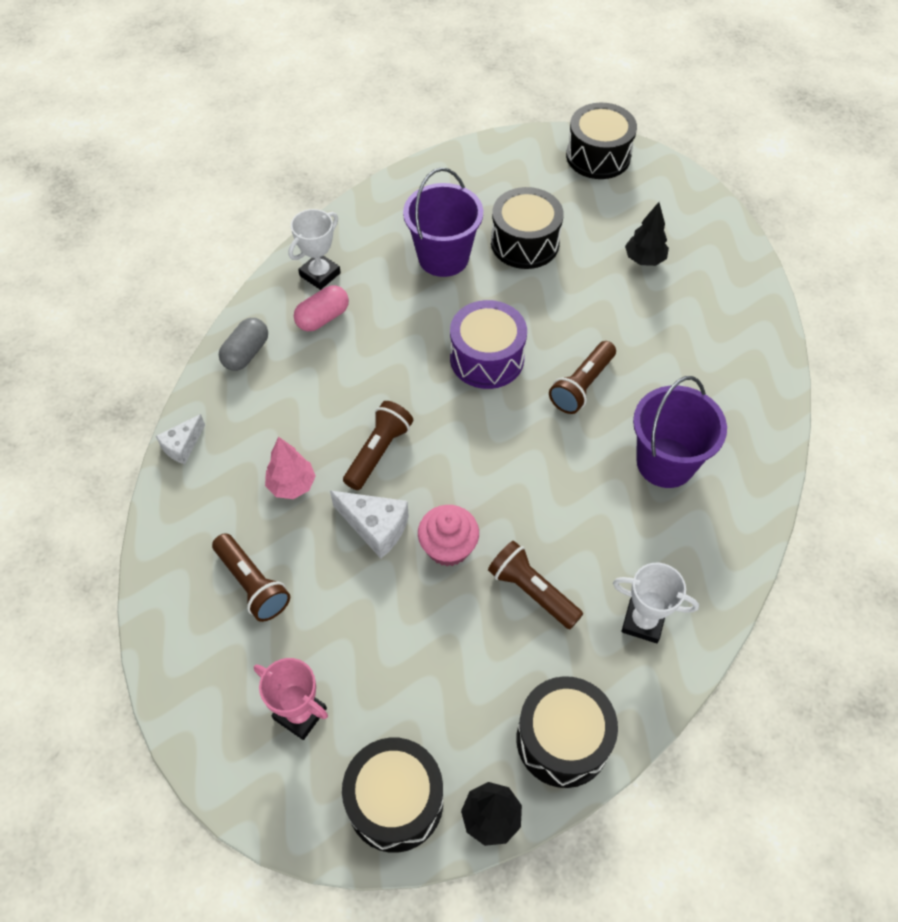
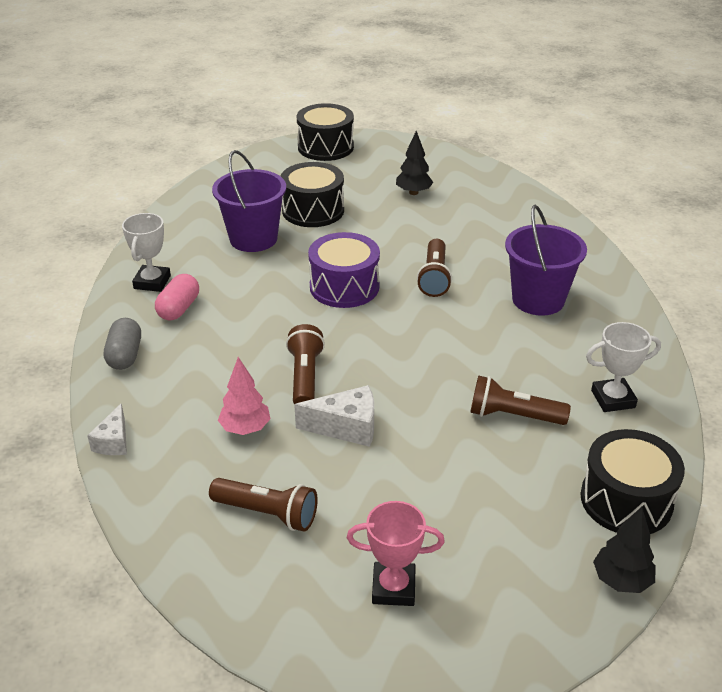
camera: 30 degrees left, 20 degrees down
black drum [342,738,443,853] -> none
pink cupcake [418,505,479,566] -> none

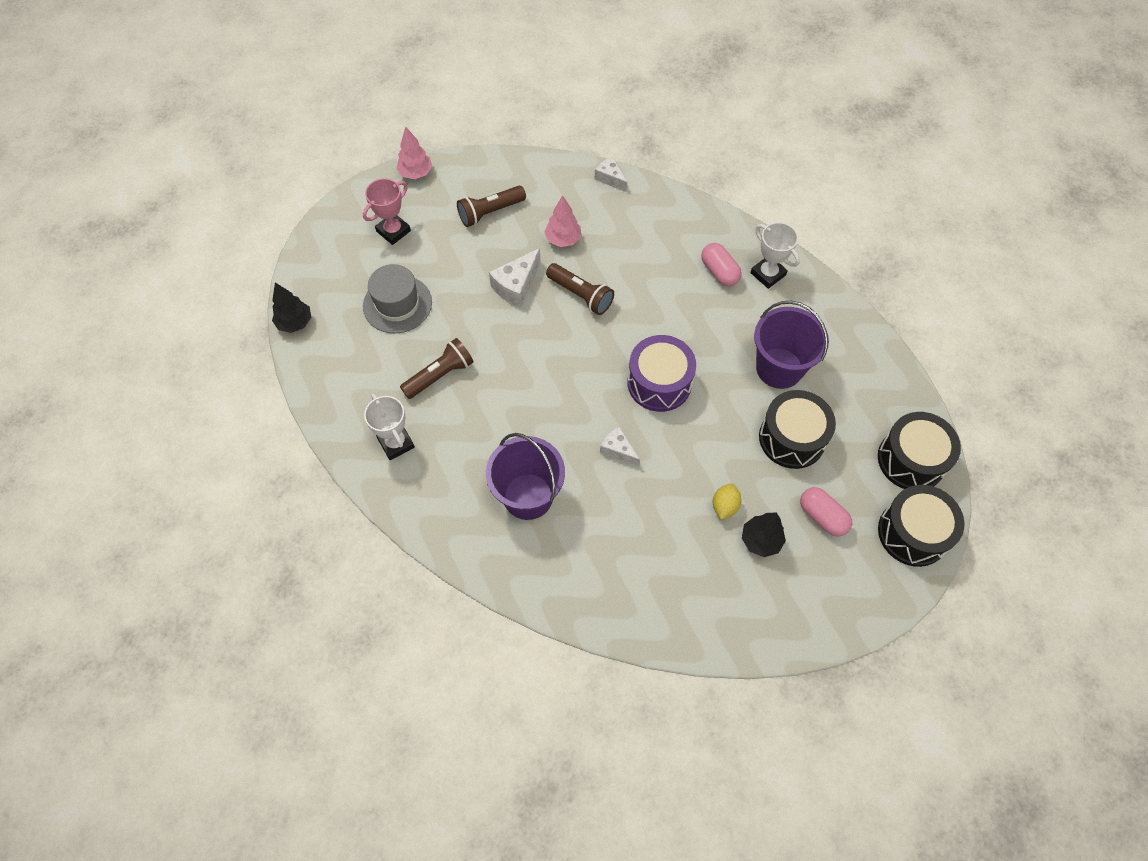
camera: 130 degrees right, 25 degrees up
grey capsule [104,318,141,370] -> none
brown flashlight [417,239,452,297] -> white cheese [600,427,640,467]
black drum [581,429,685,534] -> black drum moved to [878,412,961,489]
white trophy [586,322,661,412] -> white trophy turned 60 degrees counterclockwise [364,394,415,460]
none -> grey hat [363,264,432,333]
none -> pink tree [396,127,432,179]
none -> yellow lemon [713,484,742,520]
none -> pink capsule [800,487,852,536]

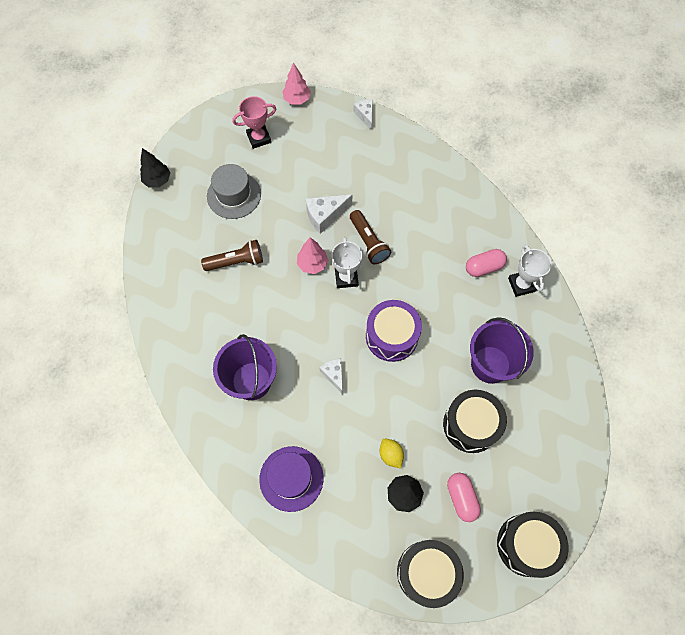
camera: 25 degrees right, 5 degrees up
white trophy [364,394,415,460] -> white trophy moved to [331,237,362,288]
brown flashlight [457,186,526,227] -> none
pink tree [544,195,581,247] -> pink tree moved to [297,237,328,274]
white cheese [595,157,627,192] -> white cheese moved to [354,99,373,130]
pink capsule [701,243,742,286] -> pink capsule turned 75 degrees clockwise [466,249,507,277]
yellow lemon [713,484,742,520] -> yellow lemon turned 75 degrees counterclockwise [380,438,404,469]
black drum [878,412,961,489] -> black drum moved to [397,540,464,608]
none -> purple hat [259,446,323,512]

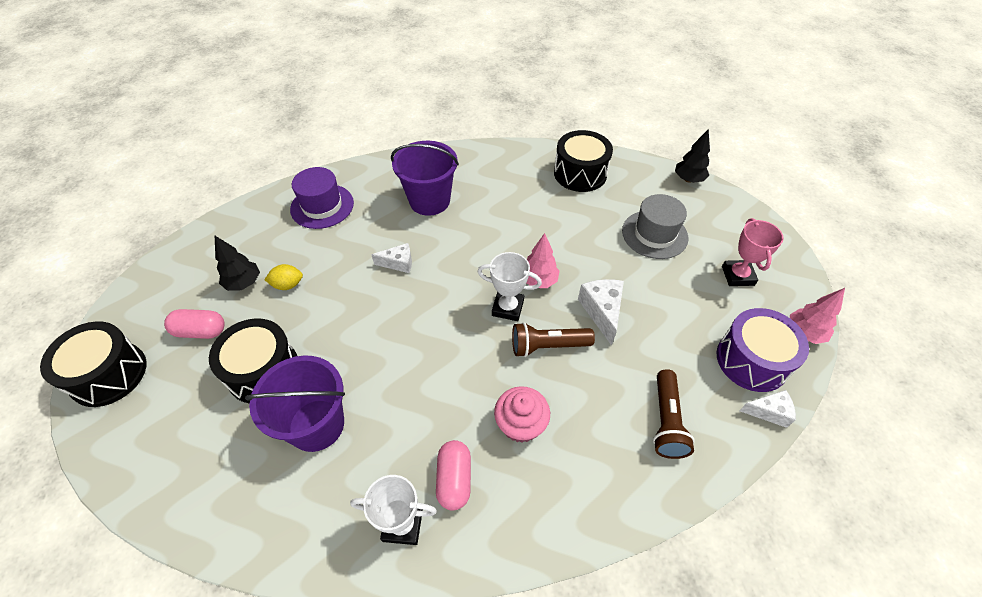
camera: 110 degrees right, 15 degrees down
brown flashlight [201,240,263,271] -> brown flashlight moved to [653,369,695,459]
purple drum [366,300,422,362] -> purple drum moved to [717,308,809,392]
black drum [397,540,464,608] -> black drum moved to [554,130,613,192]
none -> pink cupcake [494,386,550,443]

